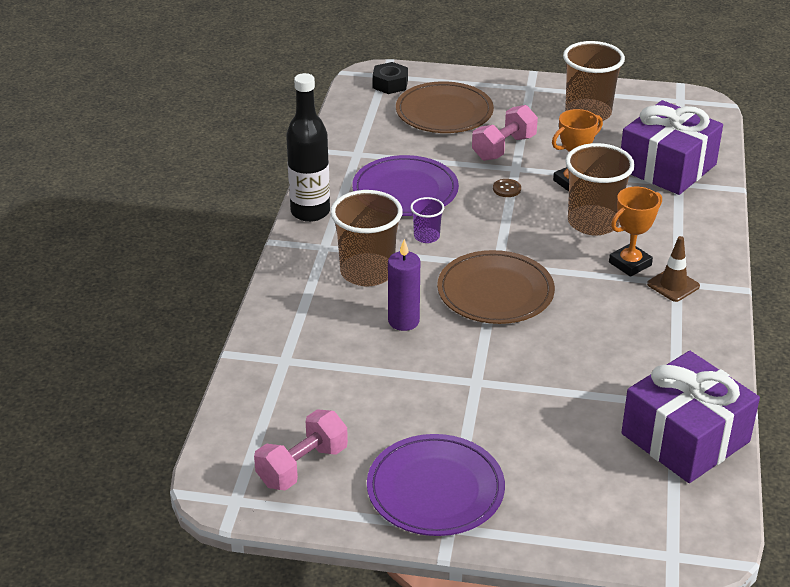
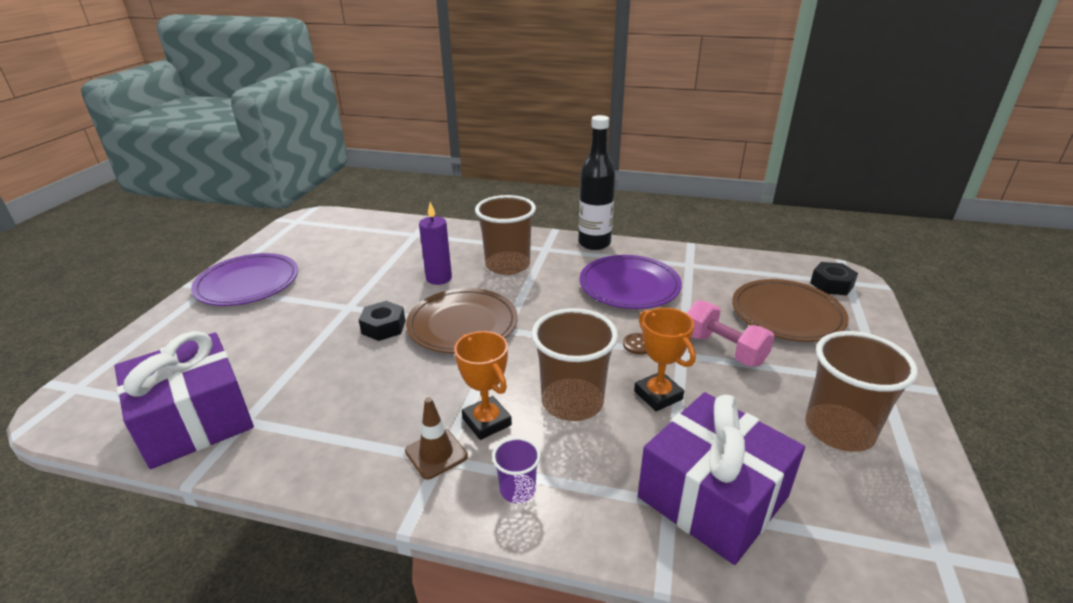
camera: 95 degrees right, 5 degrees down
pink dumbbell [254,409,348,491] -> none
purple cup [410,197,444,243] -> purple cup moved to [492,437,541,503]
none -> black nut [359,301,405,341]

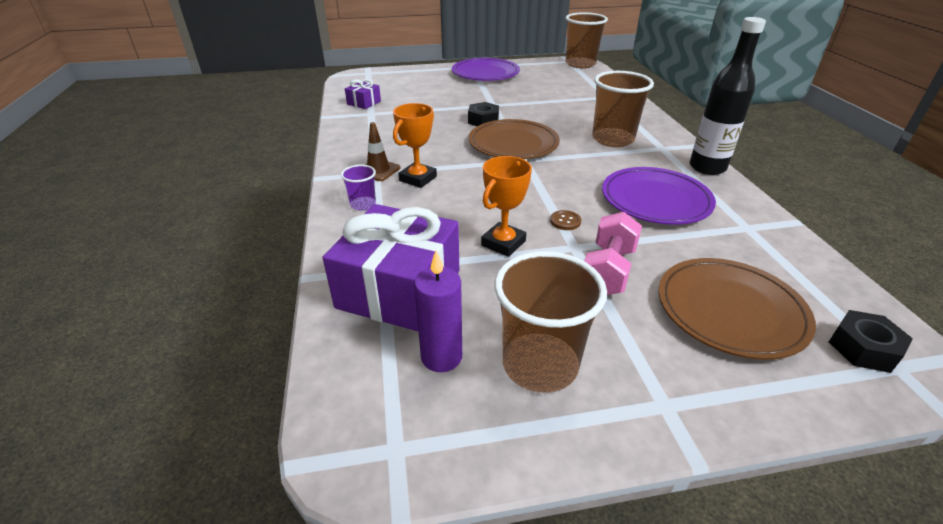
camera: 65 degrees right, 5 degrees up
purple gift [115,331,254,469] -> purple gift [345,79,381,109], size x0.45
purple candle [419,202,452,285] -> purple candle moved to [414,251,462,372]
brown cup [531,308,618,421] -> brown cup moved to [565,12,608,68]

